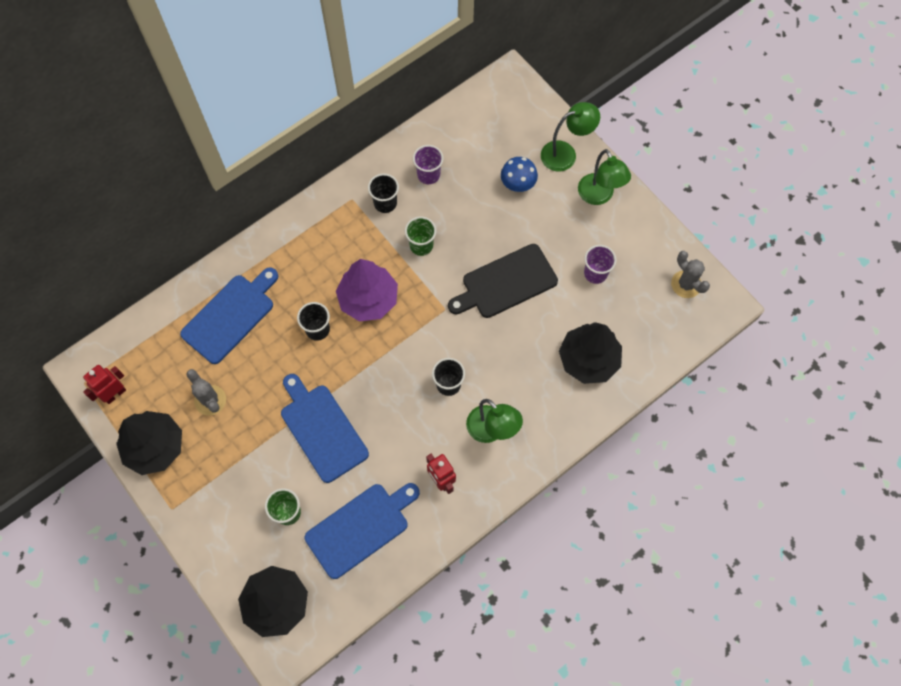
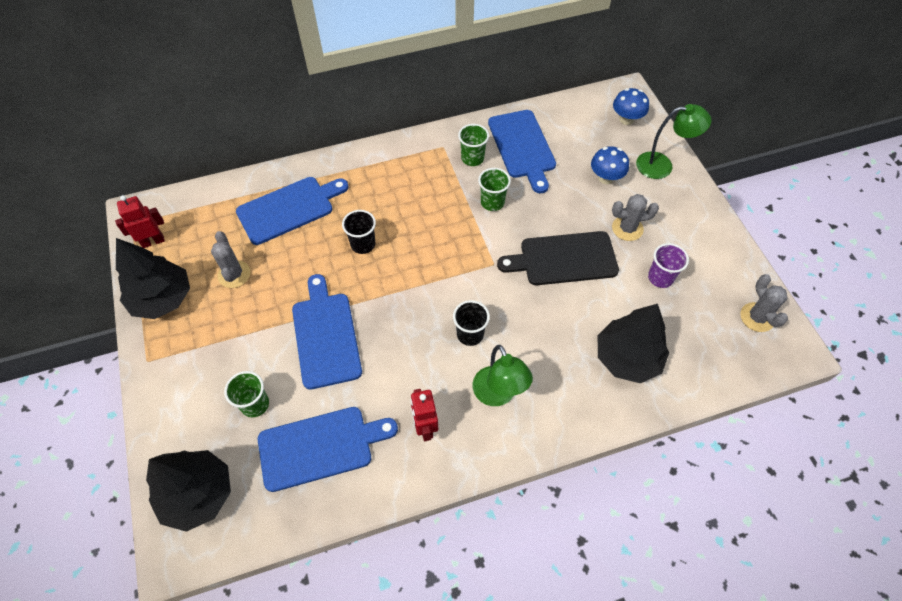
camera: 20 degrees right, 10 degrees down
purple tree [336,259,398,322] -> none
black cup [368,174,399,213] -> green cup [458,124,489,166]
purple cup [413,145,444,184] -> blue cutting board [488,110,556,193]
green lamp [578,149,631,205] -> none
none -> grey cactus [612,194,659,241]
none -> blue mushroom [613,88,649,125]

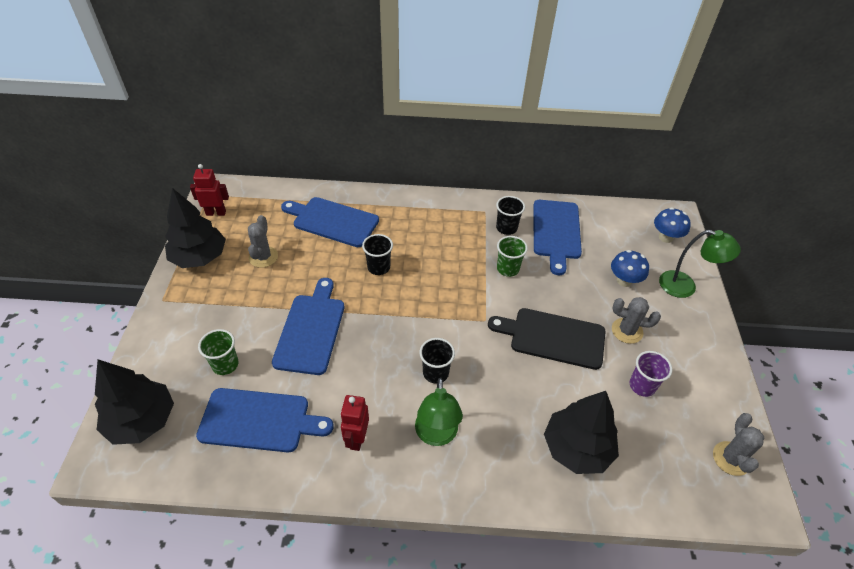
camera: 20 degrees right, 10 degrees down
blue cutting board [236,177,349,245] -> blue cutting board turned 150 degrees counterclockwise [281,197,379,247]
green cup [458,124,489,166] -> black cup [496,196,525,235]

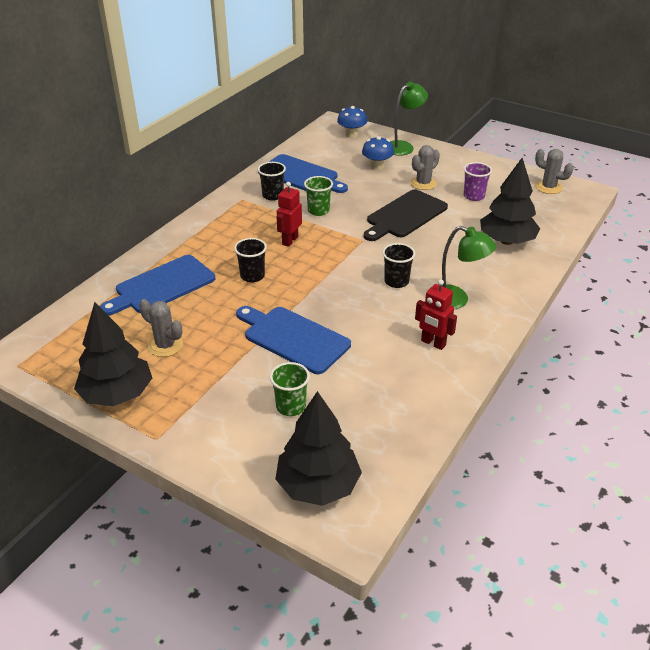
camera: 60 degrees left, 10 degrees down
red robot [190,164,229,216] -> red robot moved to [277,182,302,247]
blue cutting board [196,388,334,452] -> none

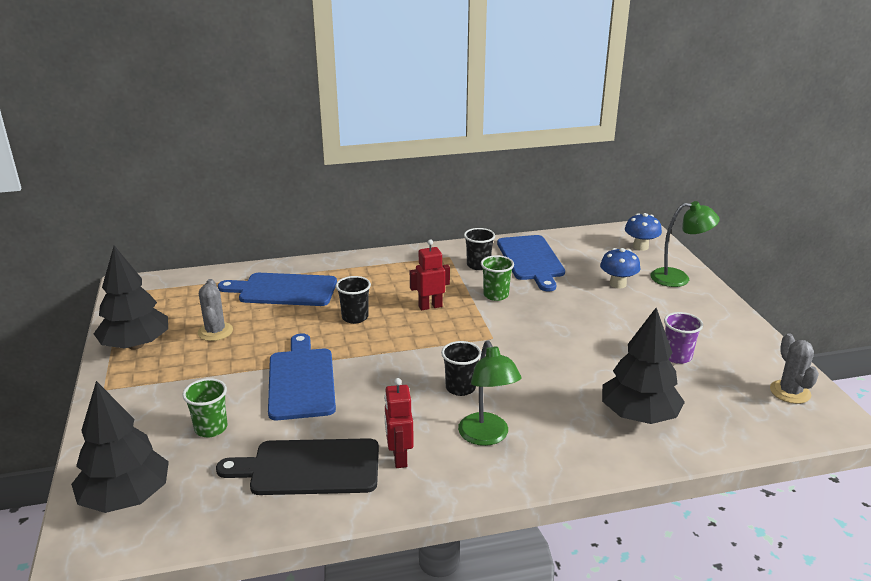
camera: 45 degrees right, 10 degrees down
black cutting board [364,189,448,241] -> black cutting board moved to [216,438,379,495]
grey cactus [410,145,440,190] -> none

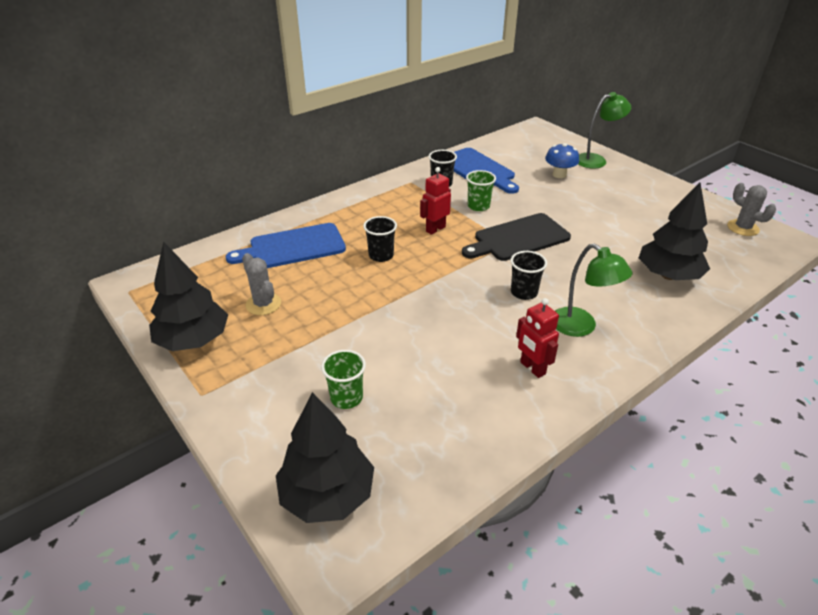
camera: 25 degrees left, 10 degrees up
black cutting board [216,438,379,495] -> black cutting board moved to [462,213,571,261]
blue cutting board [268,334,336,420] -> none
blue mushroom [625,213,662,251] -> none
purple cup [664,312,703,364] -> none

